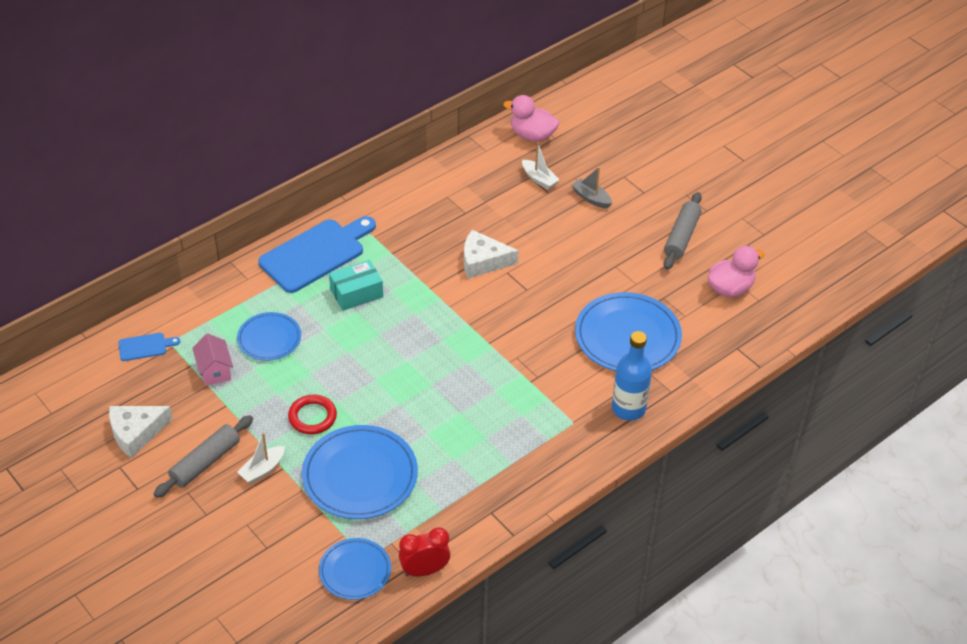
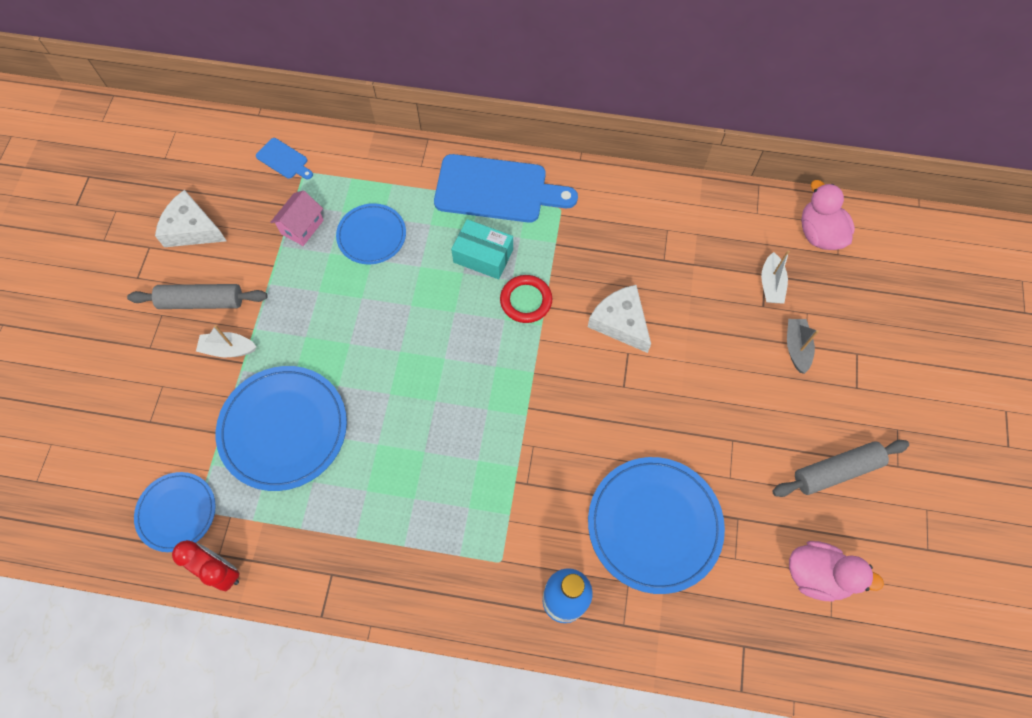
camera: 50 degrees right, 20 degrees up
red ring [288,395,337,434] -> red ring moved to [500,275,552,323]

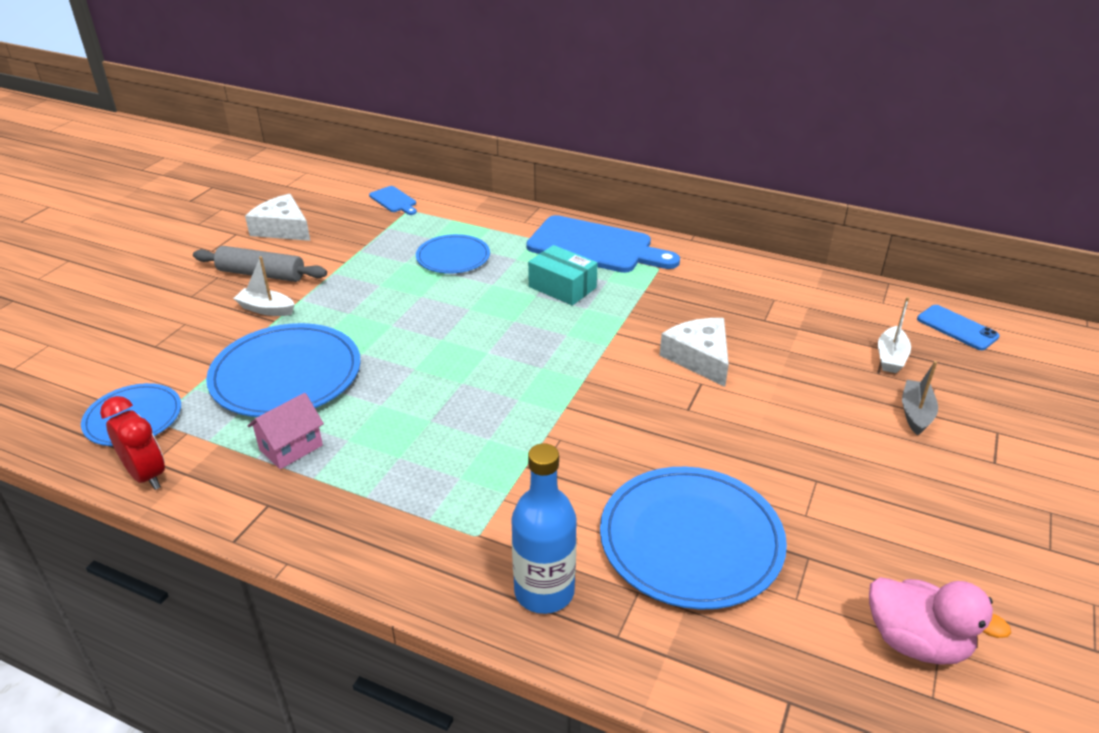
camera: 15 degrees right, 30 degrees down
pink house [270,190,324,246] -> pink house moved to [248,393,324,469]
red ring [500,275,552,323] -> none
grey rolling pin [772,440,909,497] -> none
pink duck [801,180,855,250] -> blue phone [917,305,1000,350]

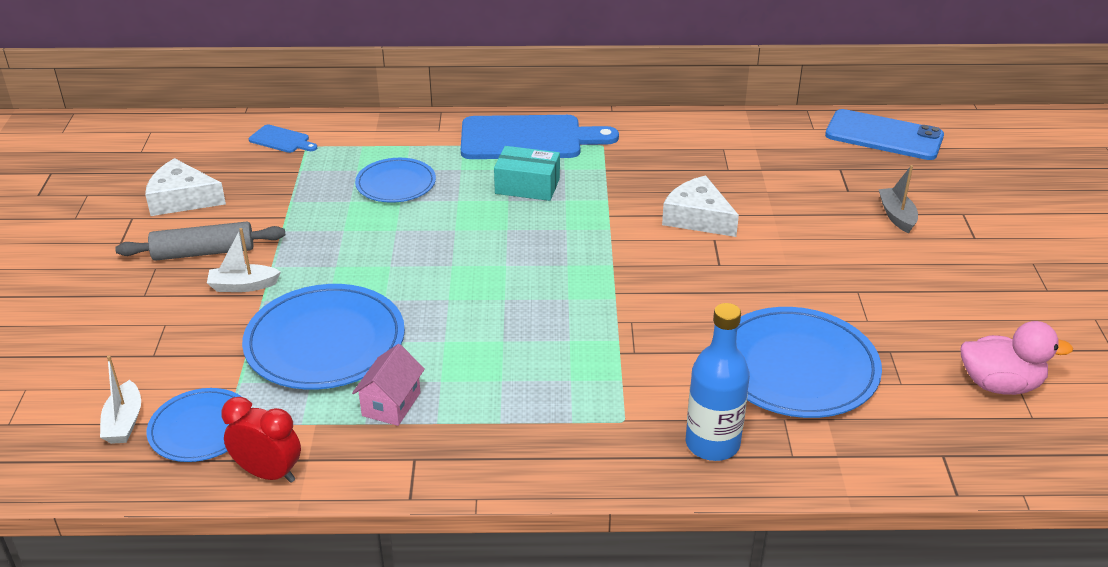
camera: 25 degrees left, 0 degrees up
white boat [878,297,911,373] -> white boat moved to [100,355,141,444]
blue phone [917,305,1000,350] -> blue phone [825,109,944,160], size x1.66

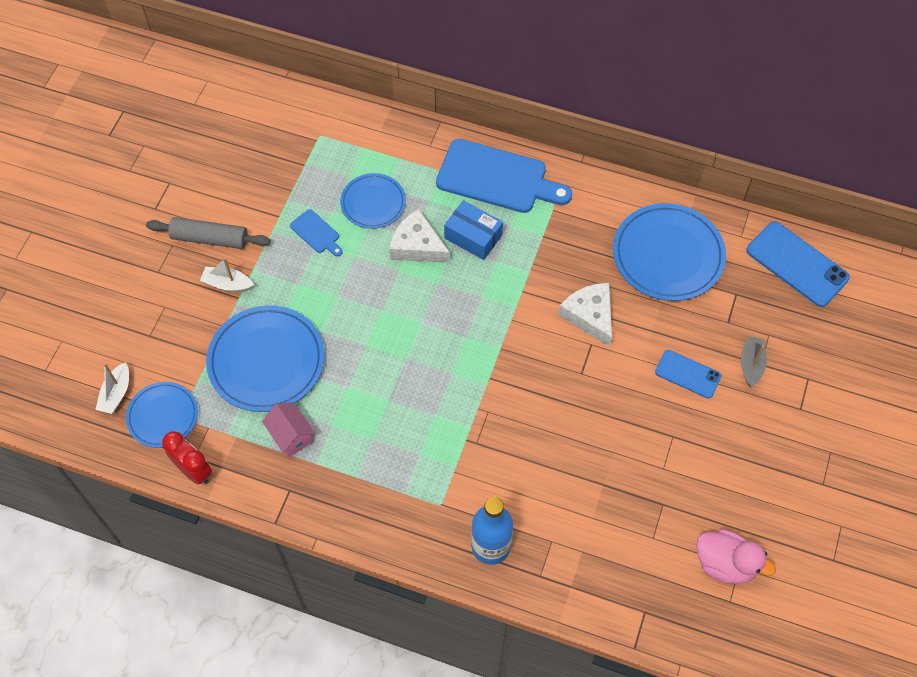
camera: 20 degrees right, 25 degrees up
white cheese [145,158,226,216] -> white cheese moved to [389,209,450,263]
blue cutting board [249,125,317,153] -> blue cutting board moved to [290,209,343,257]
pink house [352,344,425,426] -> pink house turned 75 degrees counterclockwise [262,402,315,457]
turquoise box [494,146,560,201] -> blue box [444,200,503,260]
blue plate [736,307,882,418] -> blue plate moved to [613,203,726,301]
none -> blue phone [655,350,721,398]

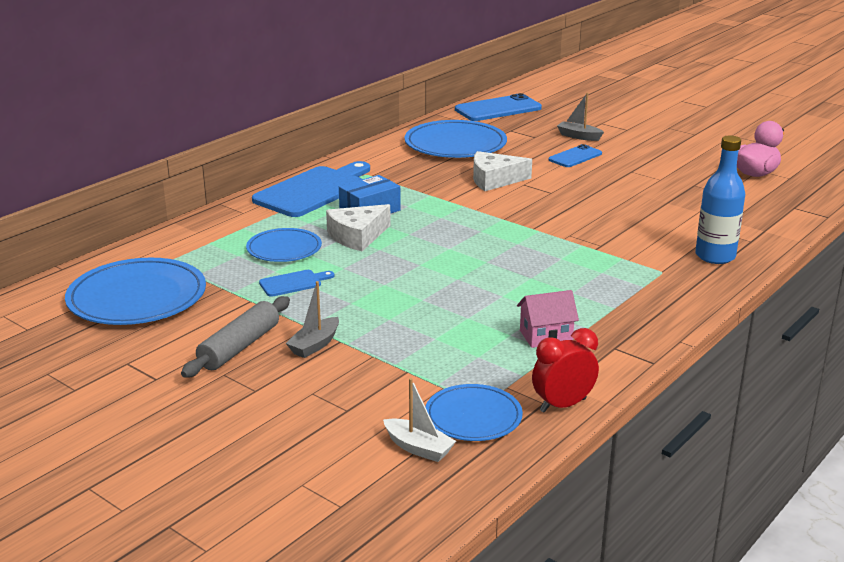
camera: 70 degrees left, 35 degrees down
white boat [200,258,254,292] -> grey boat [286,281,339,358]
blue plate [206,305,325,412] -> blue plate moved to [65,258,206,325]

